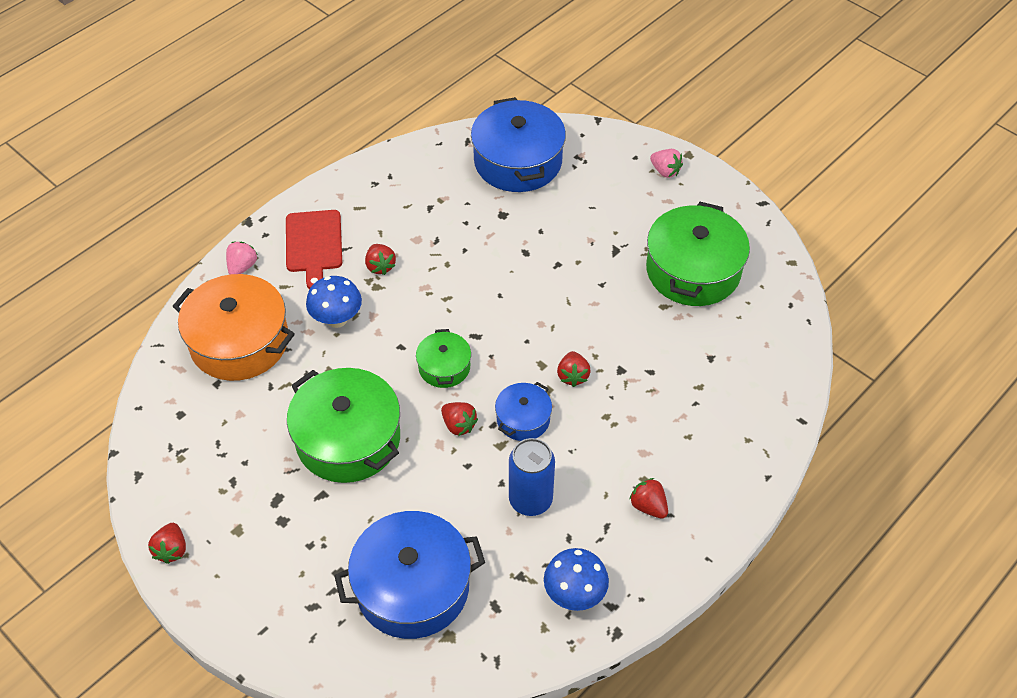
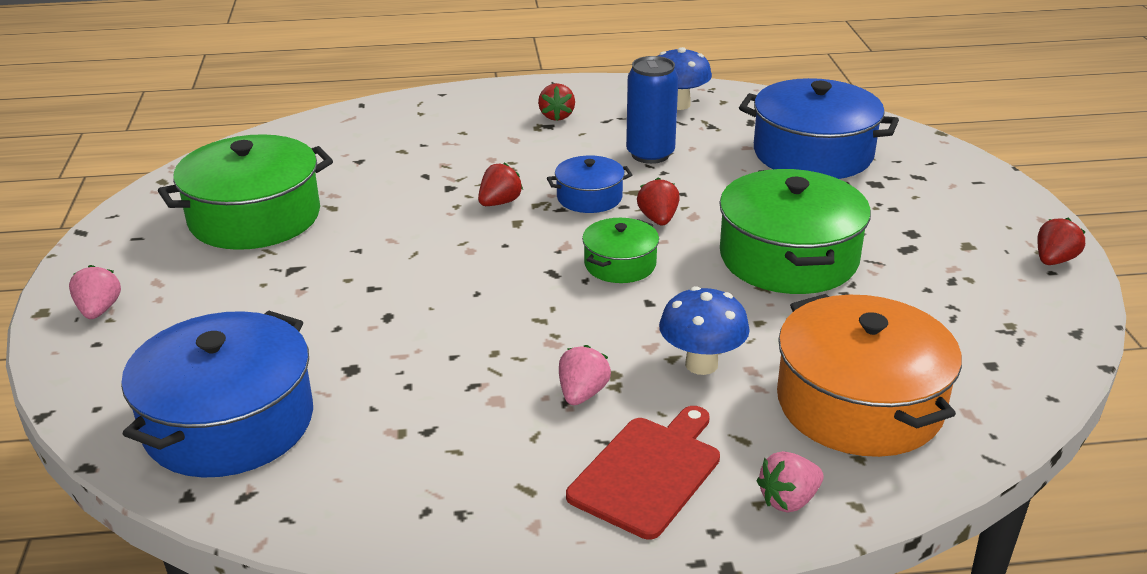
camera: 140 degrees left, 20 degrees down
red strawberry [365,244,396,275] -> pink strawberry [559,345,611,405]

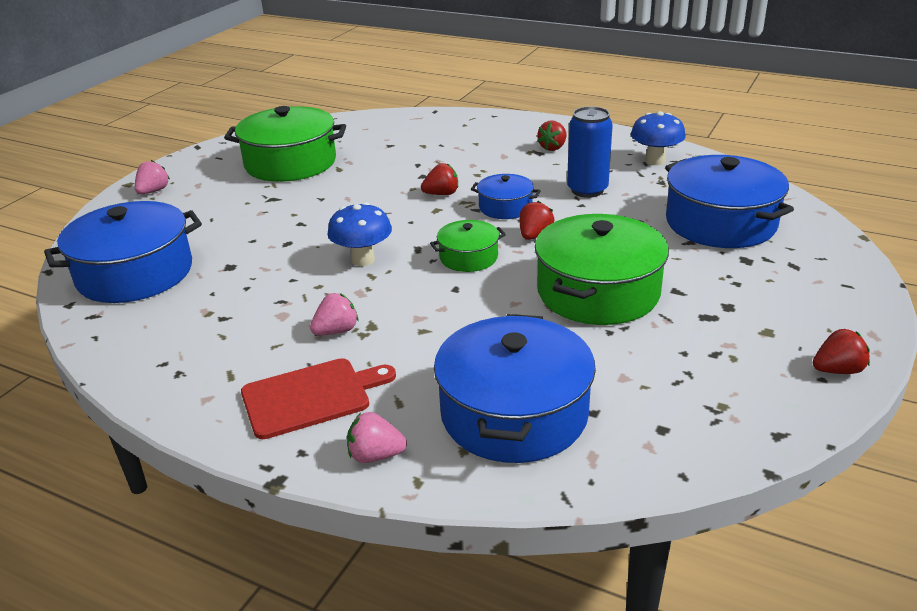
camera: 35 degrees right, 0 degrees up
blue mushroom [659,286,750,375] -> blue mushroom moved to [327,202,392,266]
orange pot [777,294,962,457] -> blue pot [434,314,596,463]

